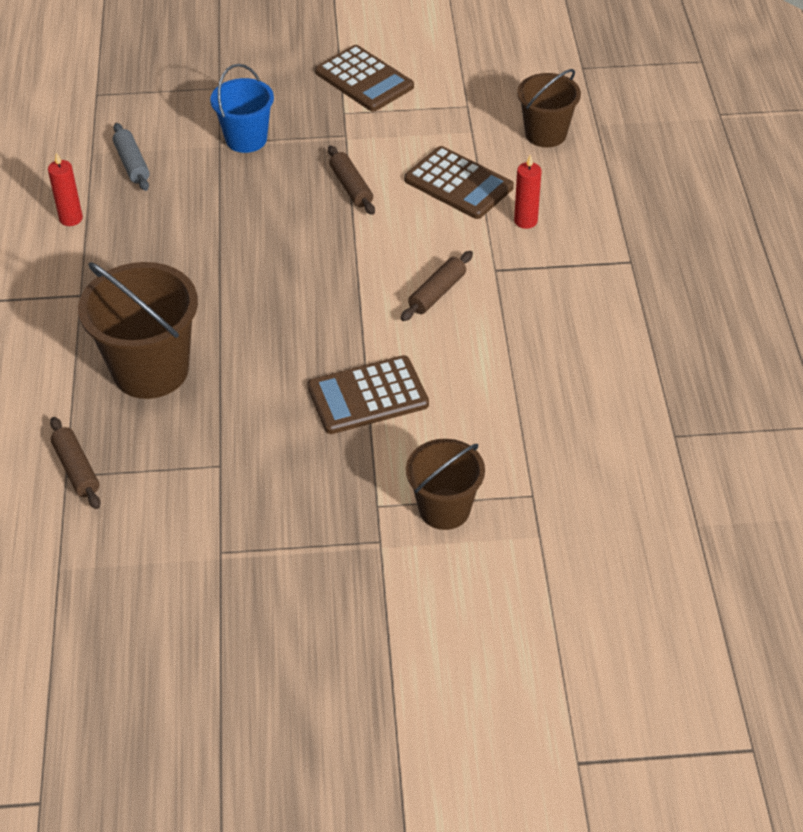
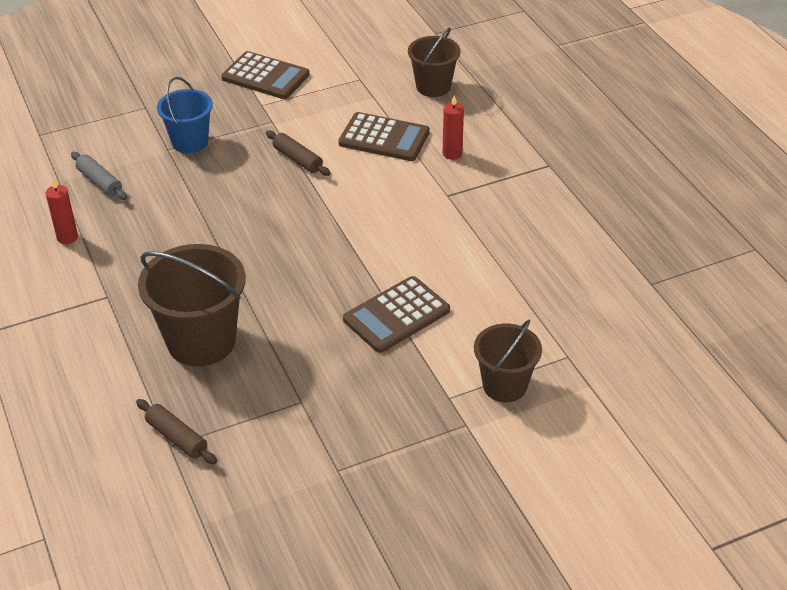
camera: 20 degrees left, 5 degrees down
brown rolling pin [401,251,473,321] -> none

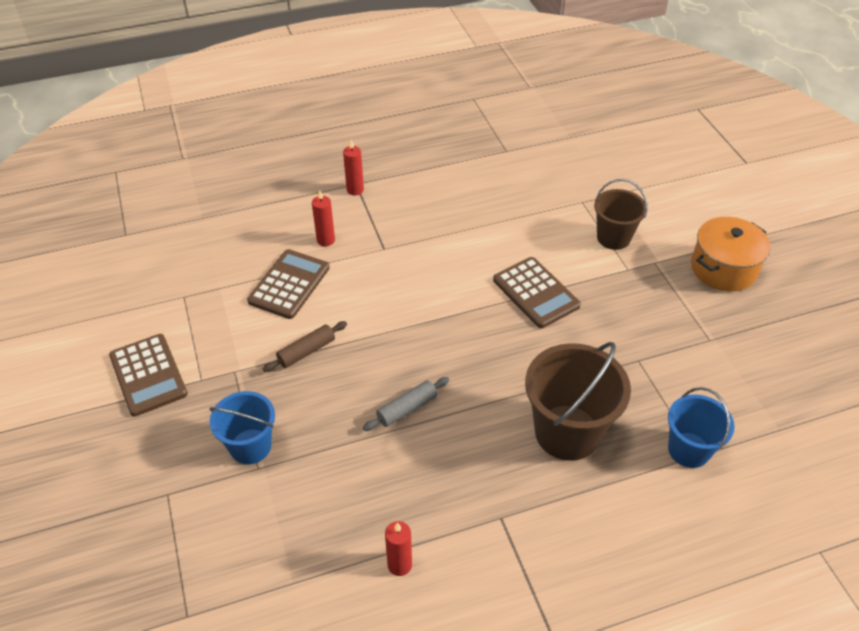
camera: 85 degrees left, 5 degrees up
grey rolling pin [71,152,127,200] -> grey rolling pin moved to [363,377,449,431]
brown rolling pin [136,399,217,464] -> blue bucket [668,387,734,468]
brown calculator [221,51,310,99] -> brown calculator turned 120 degrees clockwise [109,334,188,417]
brown bucket [408,27,461,97] -> none
none -> red candle [343,140,364,196]
none -> orange pot [691,217,770,292]

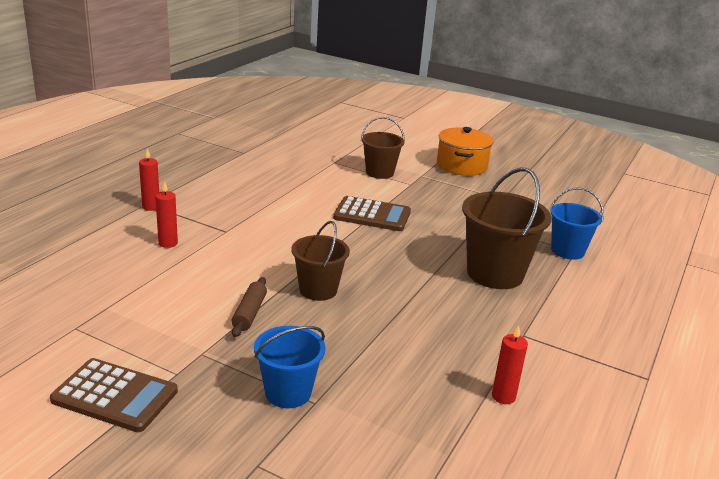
camera: 45 degrees left, 20 degrees down
brown calculator [247,249,330,319] -> none
grey rolling pin [363,377,449,431] -> none
none -> brown bucket [291,221,350,301]

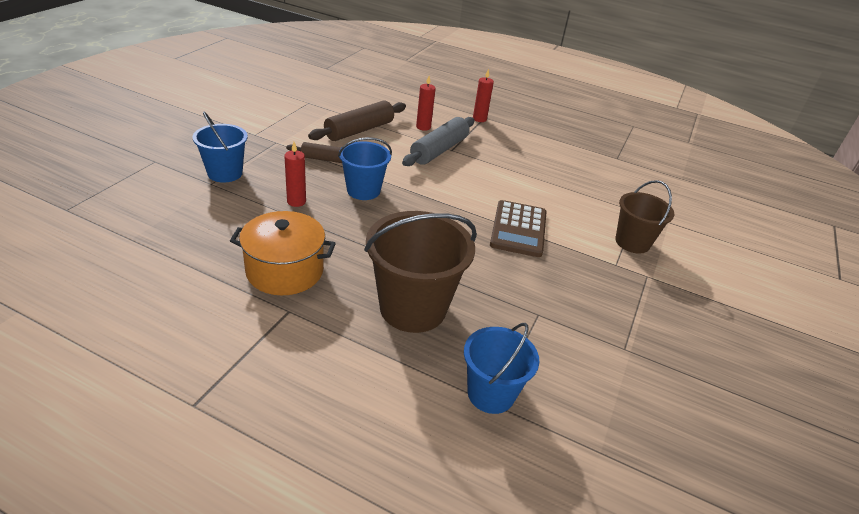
camera: 85 degrees right, 10 degrees up
brown calculator [50,358,178,432] -> none
brown bucket [291,221,350,301] -> blue bucket [338,137,392,200]
orange pot [437,127,493,176] -> orange pot moved to [230,211,336,295]
red candle [492,325,528,404] -> red candle moved to [284,142,306,207]
none -> brown rolling pin [308,101,406,141]
none -> grey rolling pin [402,117,474,166]

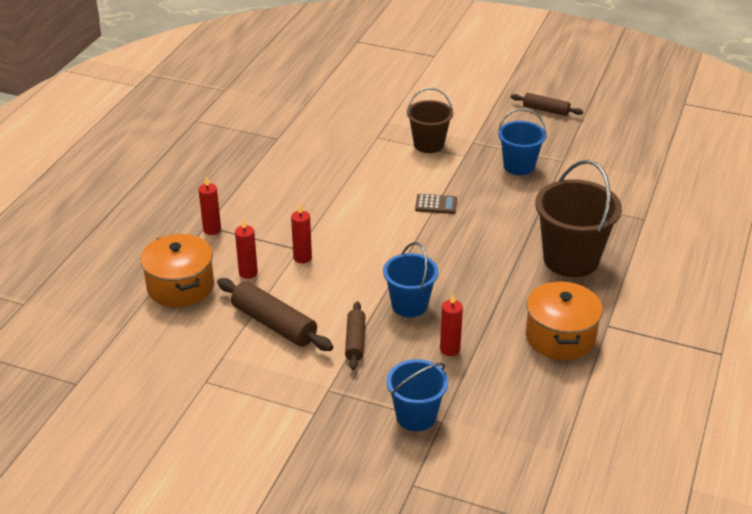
camera: 90 degrees left, 0 degrees up
grey rolling pin [402,117,474,166] -> red candle [291,205,312,263]
blue bucket [464,323,539,414] -> blue bucket moved to [498,108,547,175]
brown calculator [490,200,547,257] -> brown calculator [415,194,457,214], size x0.55
none -> orange pot [140,234,214,307]
none -> brown rolling pin [511,93,583,116]

